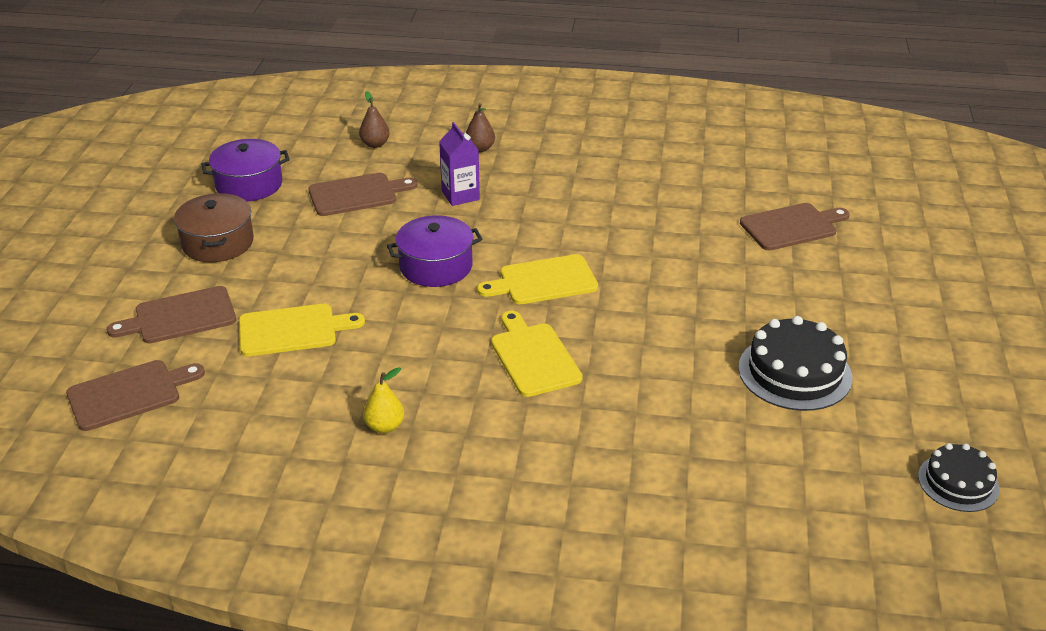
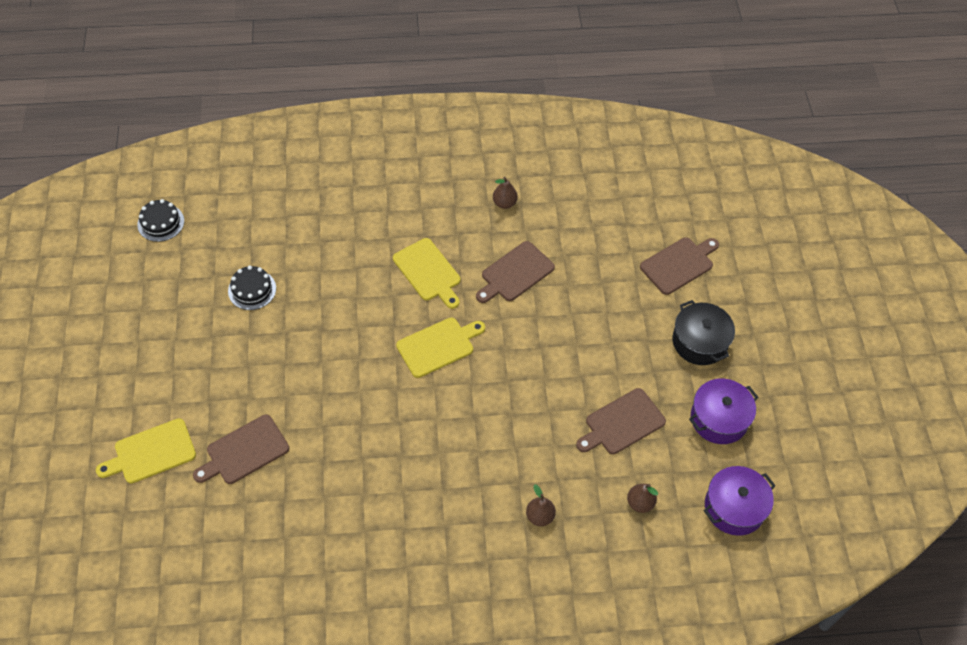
camera: 165 degrees right, 20 degrees up
brown cutting board [66,360,205,431] -> brown cutting board moved to [476,241,555,303]
brown pot [174,193,254,262] -> black pot [672,300,735,365]
yellow cutting board [239,304,365,356] -> yellow cutting board moved to [96,418,196,483]
yellow pear [363,367,404,433] -> brown pear [493,177,518,209]
purple pot [387,215,482,287] -> purple pot moved to [704,466,776,536]
purple carton [439,122,480,206] -> none
black cake [738,316,853,411] -> black cake [228,266,276,310], size x0.63

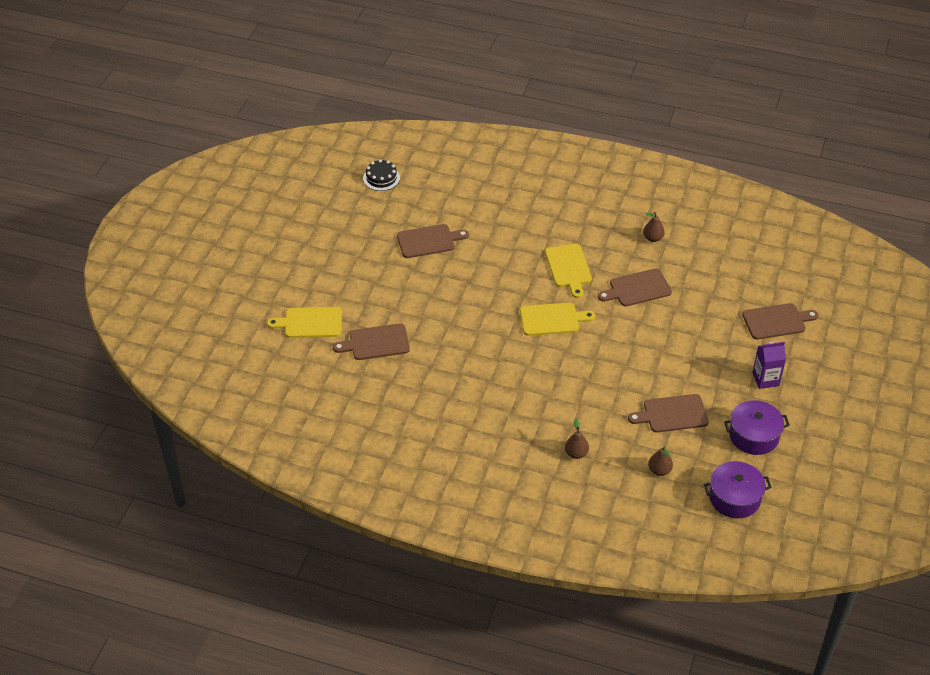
camera: 25 degrees right, 10 degrees down
black cake [228,266,276,310] -> brown cutting board [397,224,469,258]
black pot [672,300,735,365] -> purple carton [752,342,786,389]

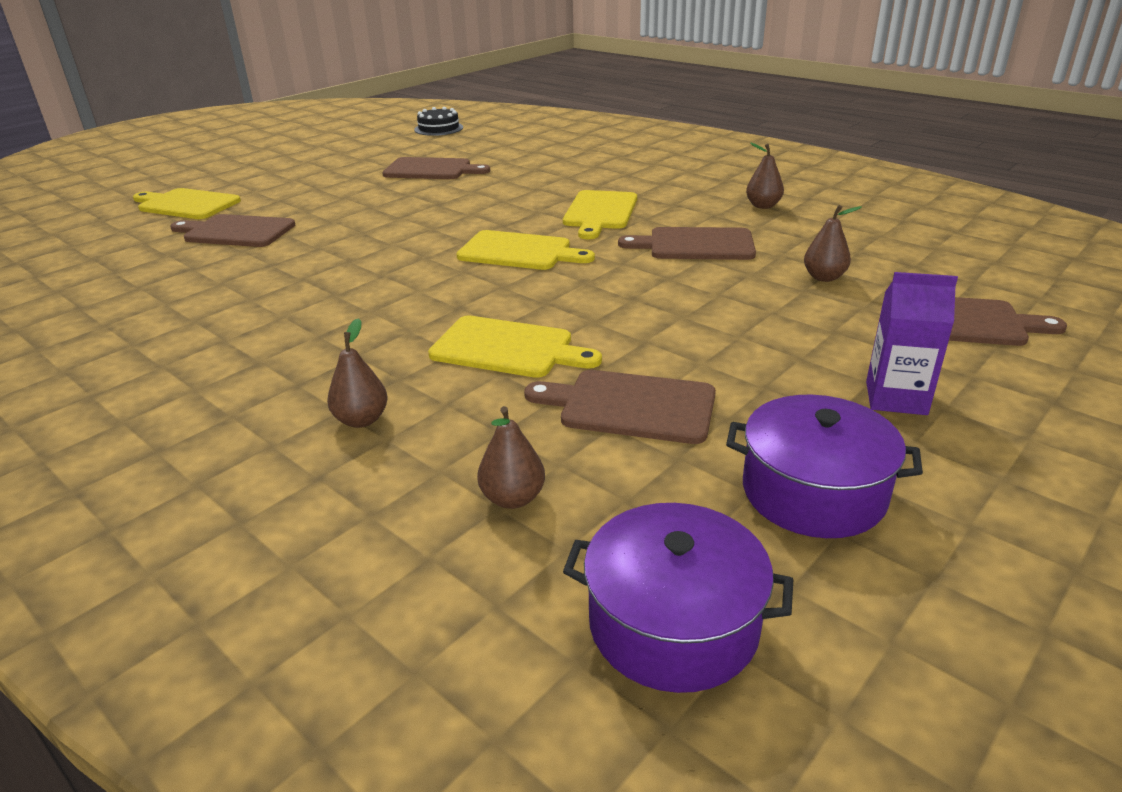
camera: 25 degrees right, 15 degrees down
none -> yellow cutting board [428,316,602,378]
none -> brown pear [804,205,862,282]

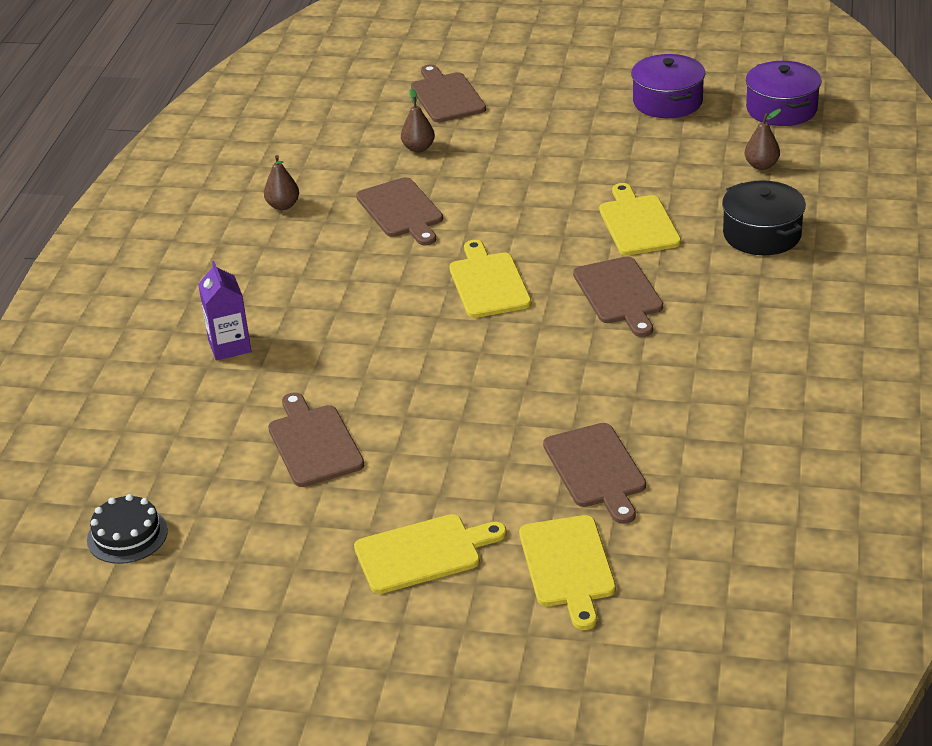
camera: 120 degrees left, 5 degrees up
brown pear [327,318,387,428] -> black pot [722,180,806,255]
brown cutting board [524,370,716,444] -> brown cutting board moved to [573,256,663,337]
yellow cutting board [563,190,637,239] -> yellow cutting board moved to [354,514,507,594]
purple carton [866,272,958,415] -> purple carton moved to [198,261,251,360]

